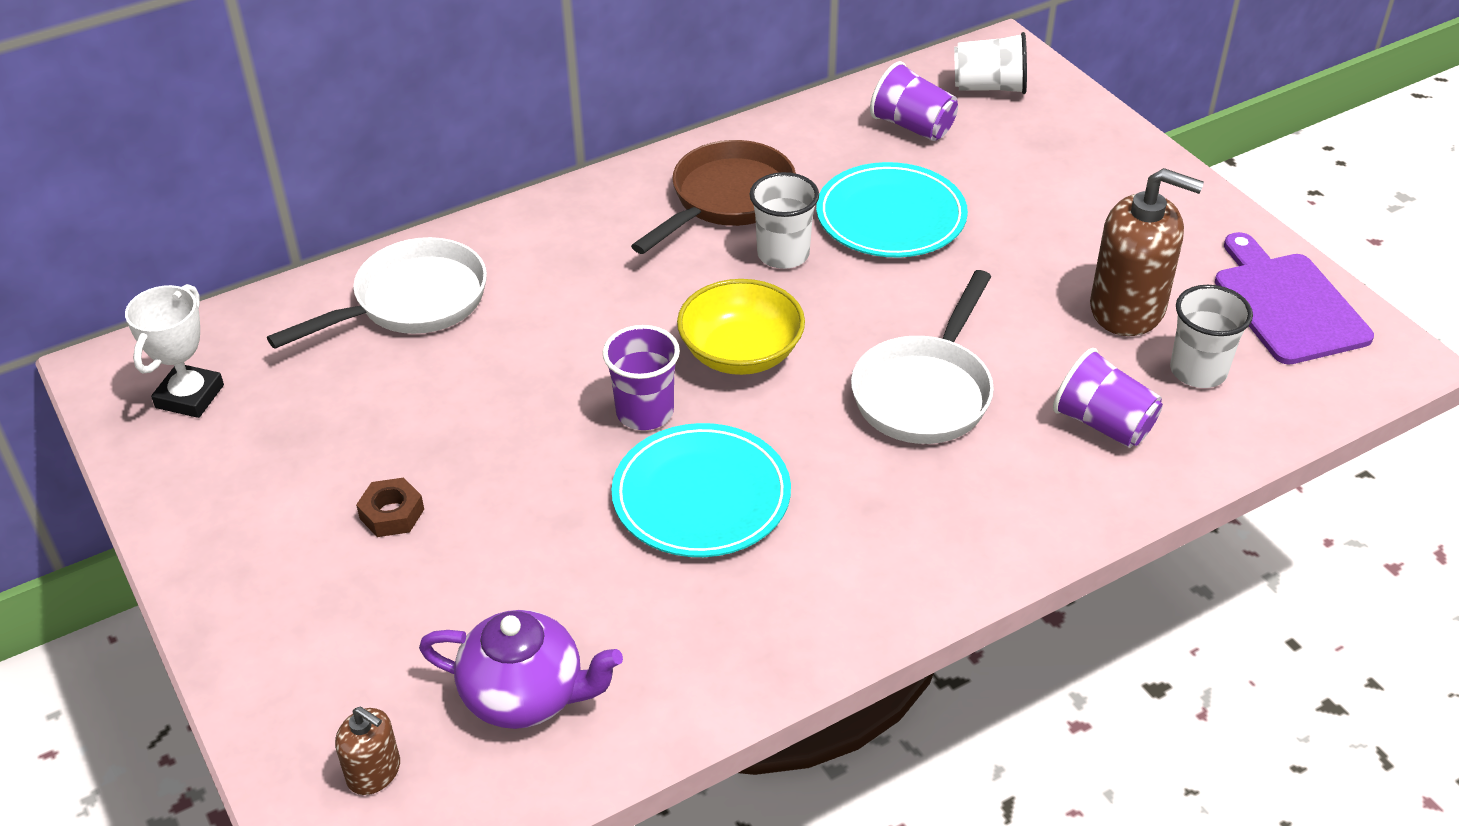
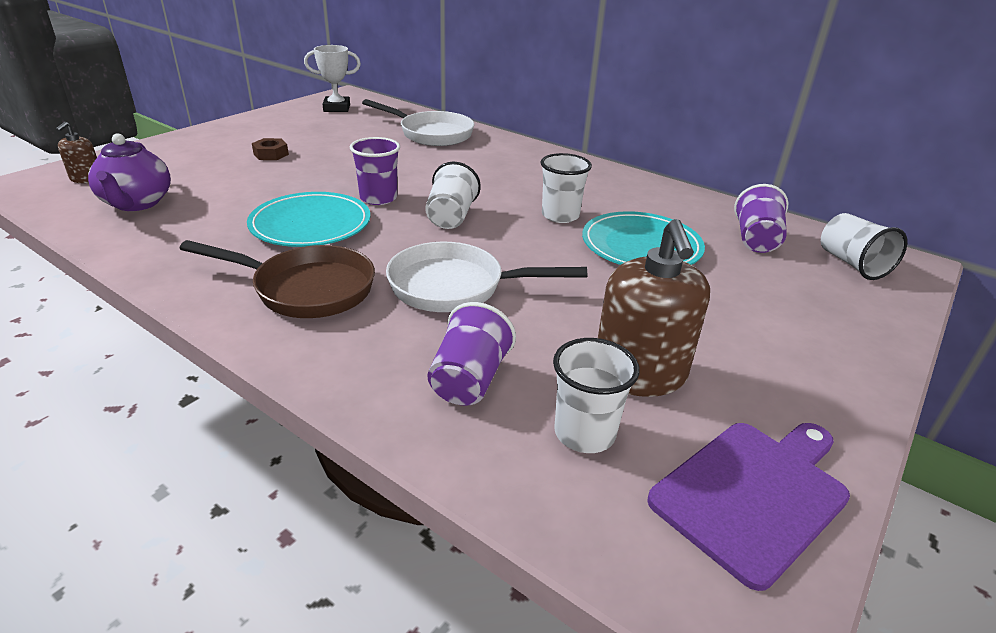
camera: 65 degrees right, 10 degrees down
brown pan [631,140,796,254] -> brown pan moved to [179,240,375,318]
yellow bowl [677,279,805,375] -> white cup [425,161,481,229]

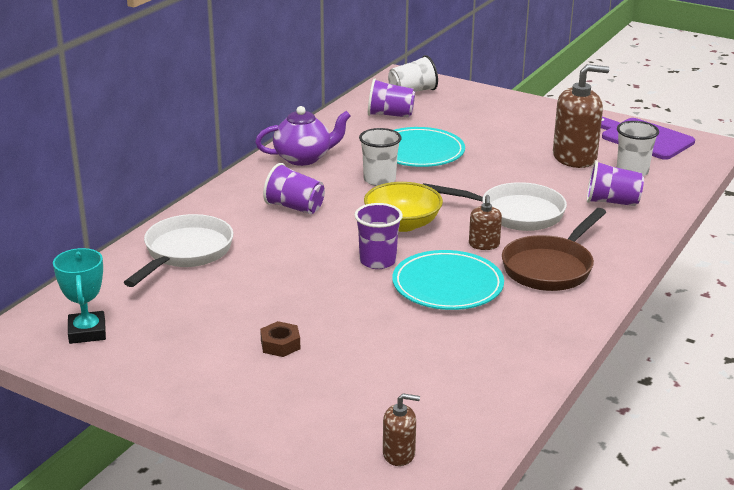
camera: 95 degrees left, 5 degrees down
purple teapot [88,133,171,211] -> purple teapot moved to [255,106,351,166]
brown pan [179,240,375,318] -> brown pan turned 150 degrees counterclockwise [502,208,606,291]
white trophy [304,45,361,112] -> turquoise trophy [53,248,106,344]
white pan [386,242,587,312] -> white pan turned 75 degrees counterclockwise [423,182,567,231]
white cup [425,161,481,229] -> yellow bowl [364,182,443,232]
none -> purple cup [263,163,325,214]
none -> brown soap dispenser [469,195,502,250]

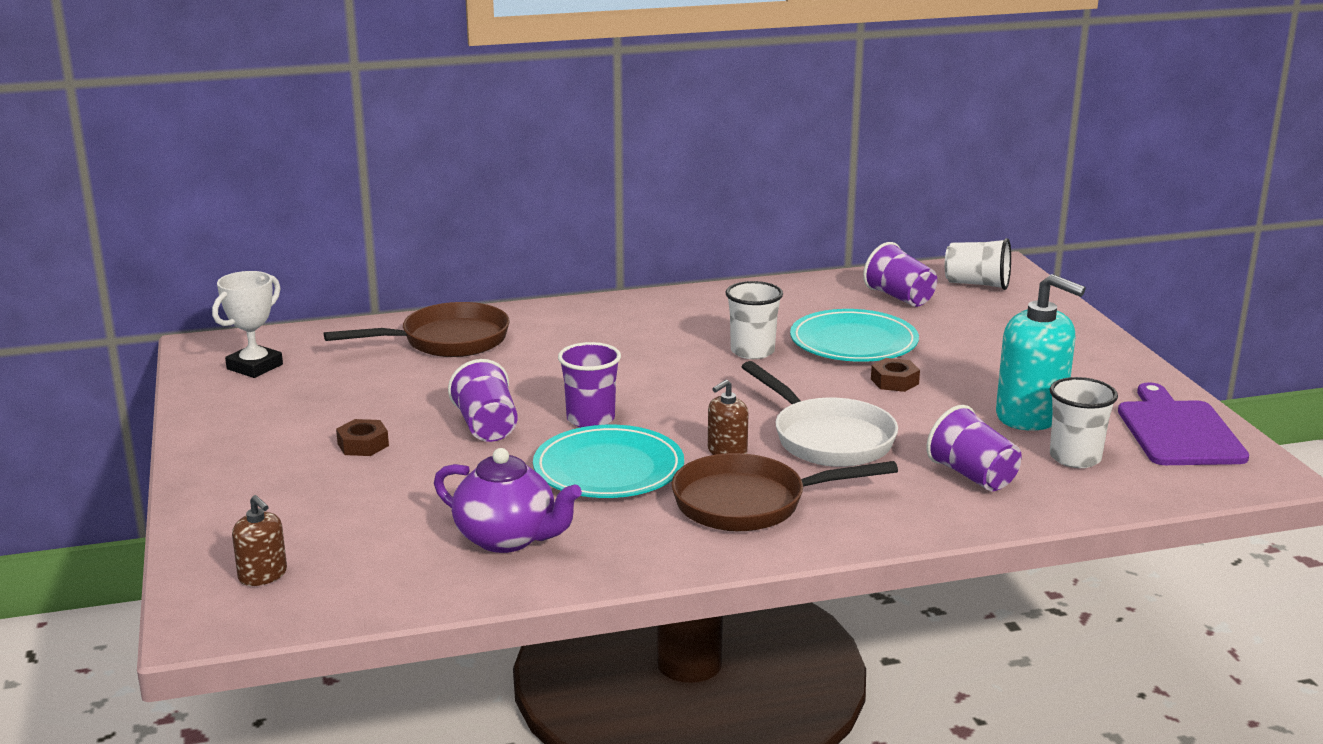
camera: 45 degrees right, 5 degrees down
turquoise trophy [53,248,106,344] -> white trophy [212,271,283,378]
white pan [124,214,233,287] -> brown pan [324,302,510,357]
purple teapot [255,106,351,166] -> purple teapot moved to [434,448,582,553]
purple cup [263,163,325,214] -> purple cup moved to [448,359,518,442]
yellow bowl [364,182,443,232] -> none
brown soap dispenser [553,64,610,168] -> turquoise soap dispenser [996,274,1086,431]
none -> brown nut [871,358,920,392]

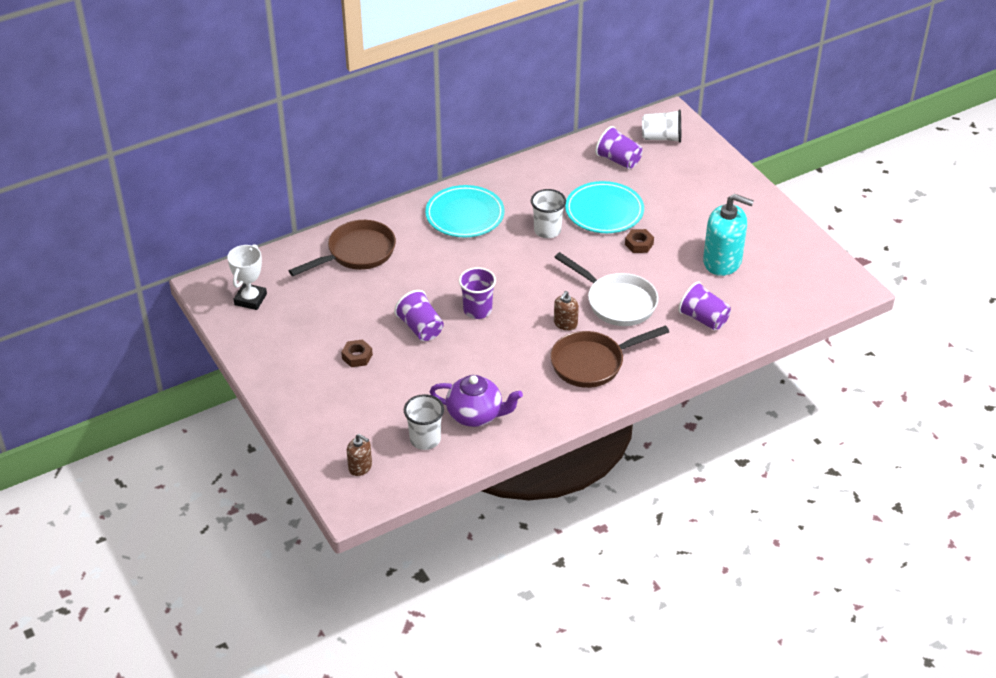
camera: 15 degrees left, 20 degrees up
turquoise plate [533,425,684,498] -> turquoise plate moved to [425,185,505,237]
white cup [1050,377,1118,468] -> white cup moved to [404,394,444,450]
purple cutting board [1118,382,1249,465] -> none

